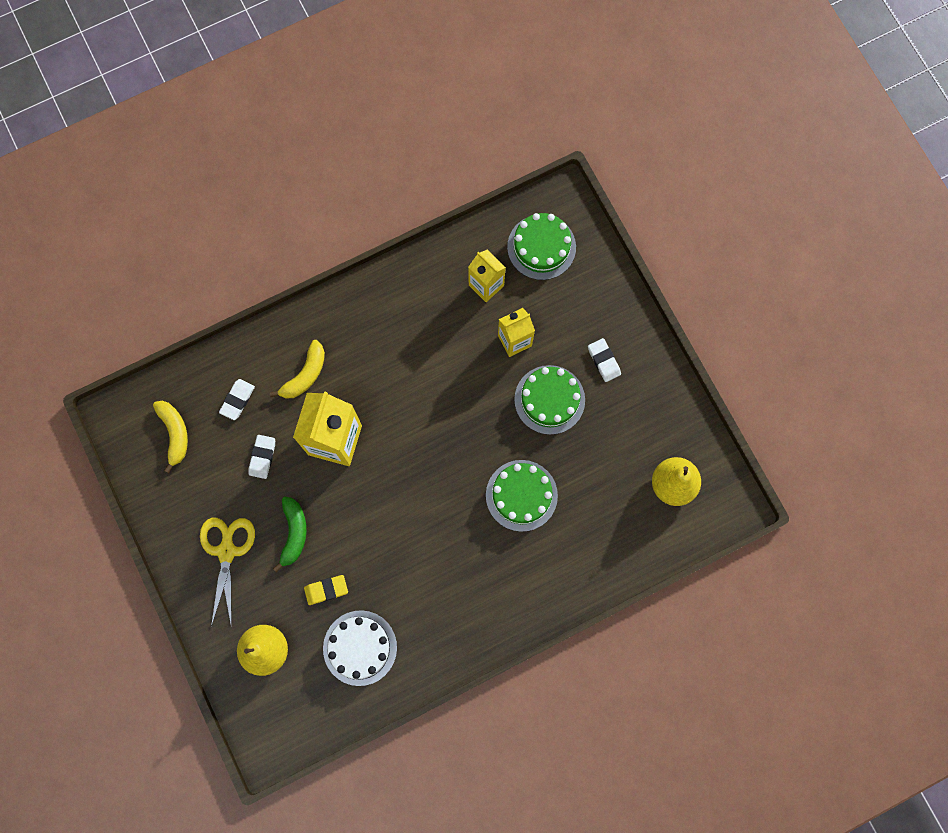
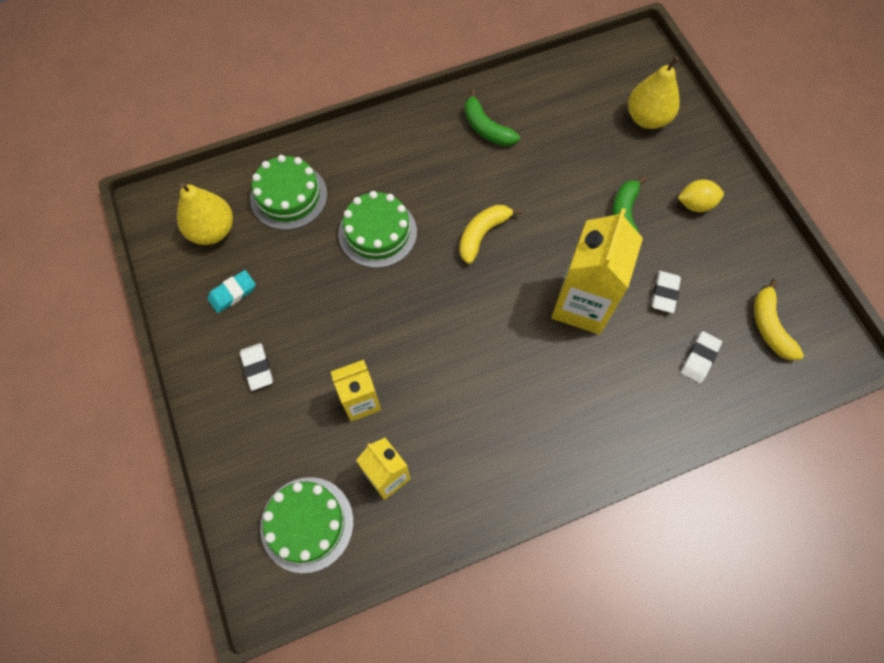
camera: 175 degrees left, 10 degrees down
yellow scissors [200,517,255,628] -> yellow lemon [678,180,724,212]
yellow banana [270,340,325,399] -> yellow banana moved to [459,205,522,264]
yellow eraser [304,575,348,605] -> none
white cake [323,610,397,686] -> none
green cake [514,365,585,435] -> green cake moved to [250,155,327,230]
none -> turquoise eraser [207,270,256,313]
none -> green banana [464,89,520,146]

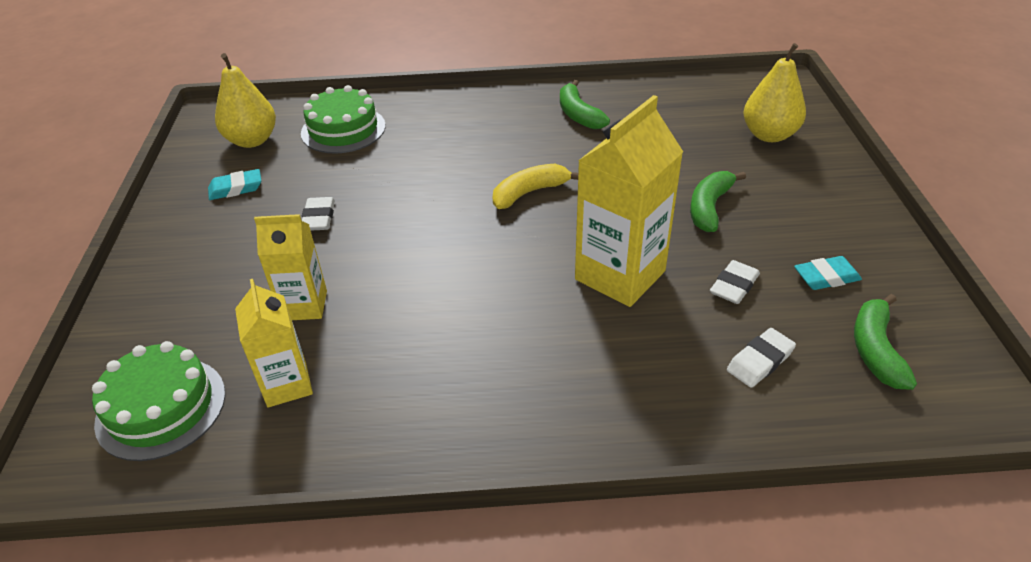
camera: 20 degrees right, 25 degrees down
white eraser [240,343,273,391] -> white eraser moved to [302,197,335,231]
green cake [338,191,417,268] -> none
yellow lemon [678,180,724,212] -> none
yellow banana [754,279,804,361] -> green banana [854,294,917,390]
none -> turquoise eraser [794,256,862,290]

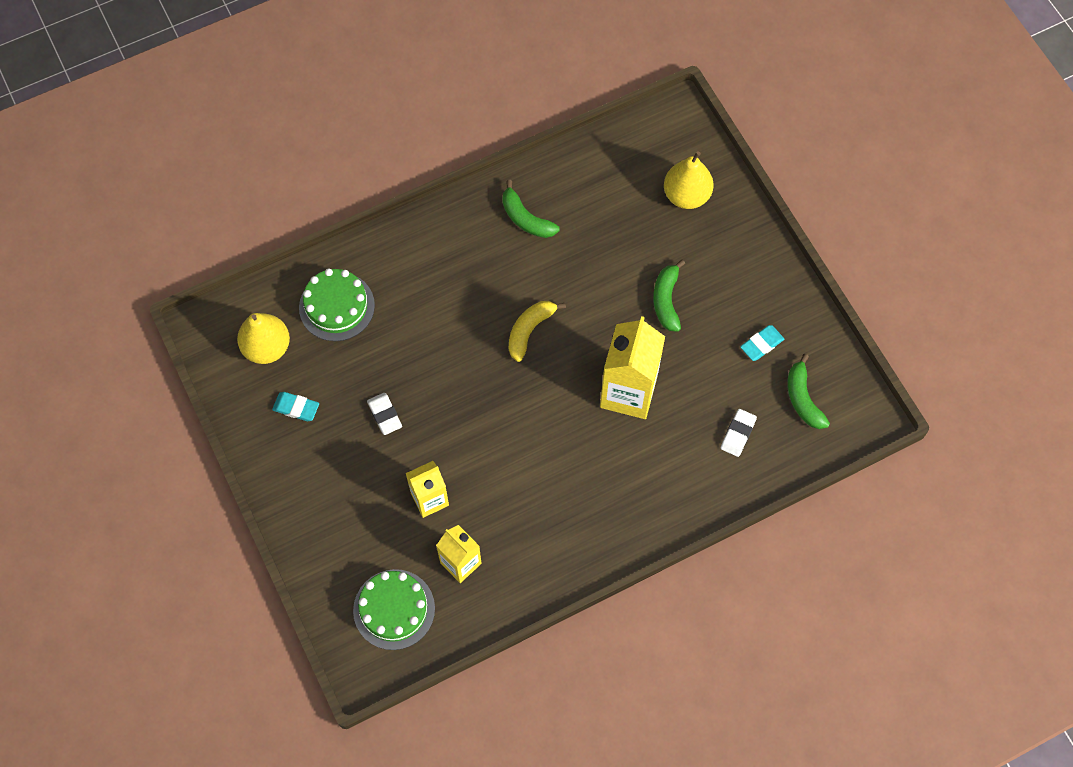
camera: 25 degrees left, 25 degrees up
turquoise eraser [208,169,261,200] -> turquoise eraser turned 60 degrees clockwise [272,392,319,421]
white eraser [710,260,760,304] -> none

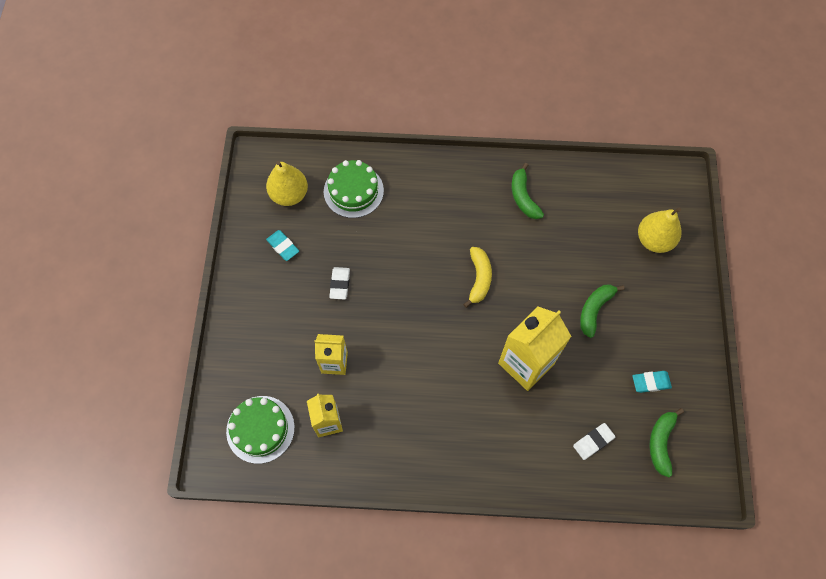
camera: 30 degrees right, 0 degrees up
yellow banana [509,301,566,362] -> yellow banana turned 120 degrees clockwise [463,247,492,308]

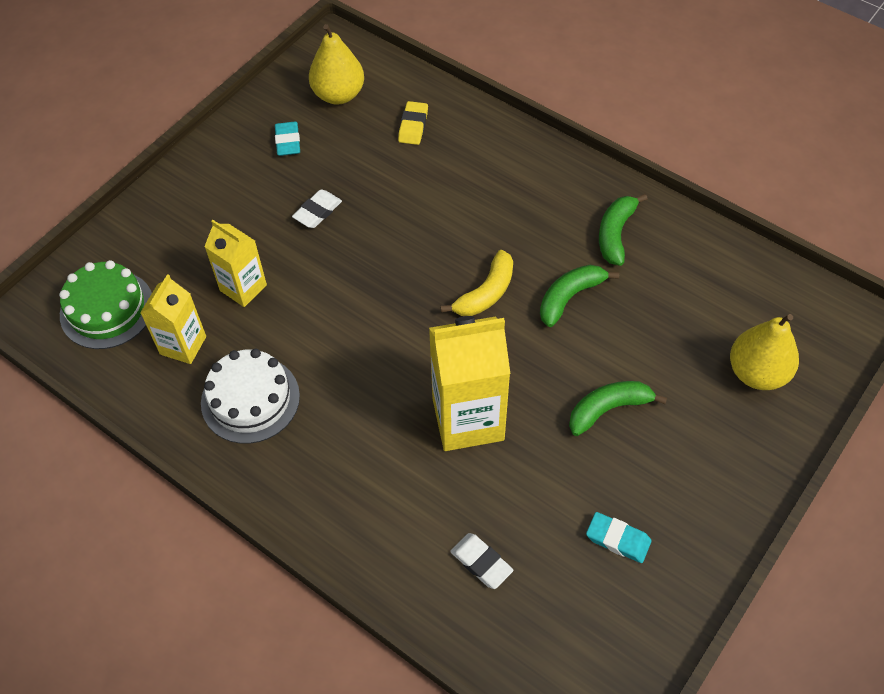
camera: 35 degrees right, 10 degrees down
green cake [324,160,384,218] -> yellow eraser [398,101,428,145]
white eraser [573,423,616,460] -> white eraser turned 45 degrees clockwise [450,533,513,589]
green banana [650,408,684,477] -> green banana moved to [540,265,619,327]
none -> white cake [201,349,300,444]

